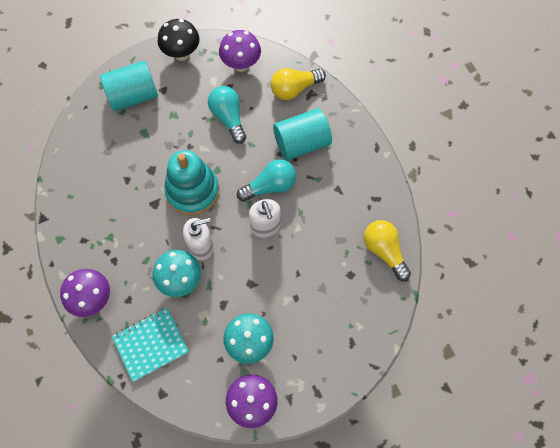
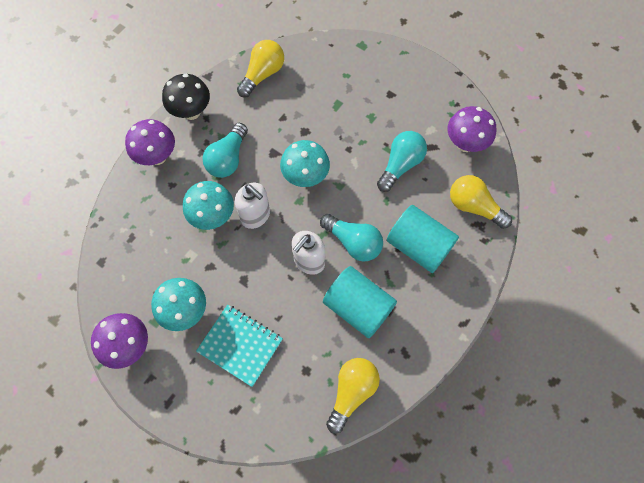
camera: 60 degrees right, 0 degrees up
turquoise cylinder [100,61,158,111] -> turquoise cylinder moved to [323,266,397,338]
turquoise notebook [112,308,189,382] -> turquoise notebook moved to [196,305,283,387]
black mushroom [158,19,200,61] -> black mushroom moved to [162,74,210,120]
turquoise stacking toy [164,150,219,215] -> turquoise mushroom [280,140,330,187]
none -> turquoise light bulb [203,123,248,178]
none -> yellow light bulb [237,40,284,97]

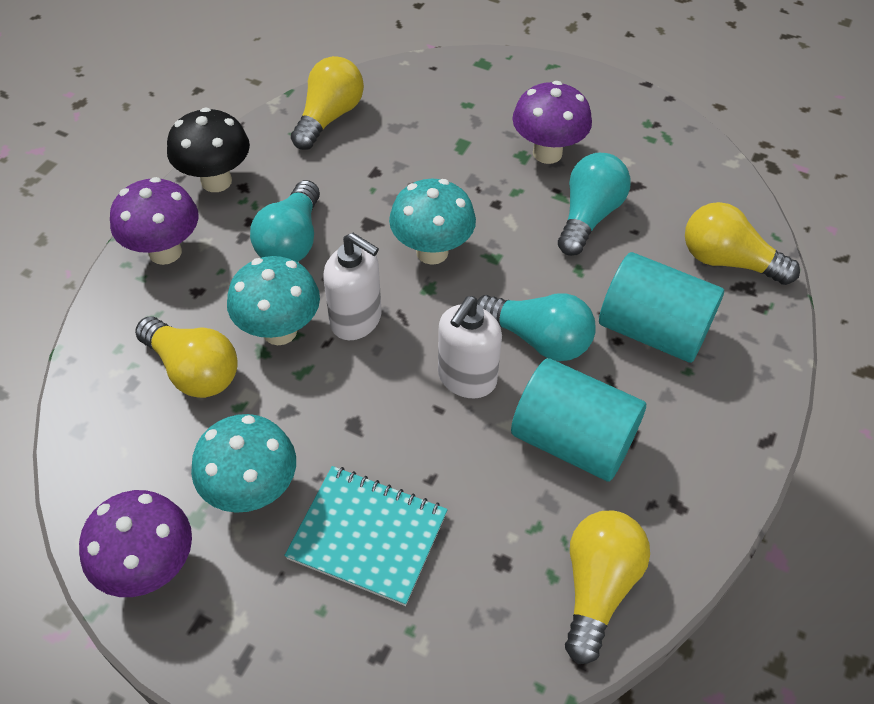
camera: 10 degrees left, 15 degrees down
purple mushroom [448,106,496,152] -> purple mushroom moved to [512,81,592,164]
none -> yellow light bulb [135,317,238,398]

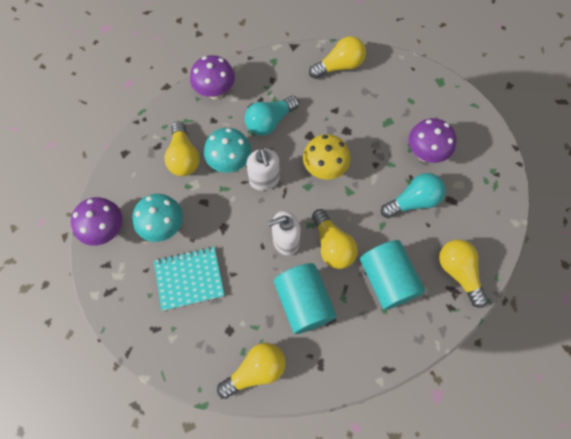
camera: 40 degrees right, 15 degrees up
black mushroom [167,107,250,192] -> none
turquoise notebook [284,466,448,606] -> turquoise notebook turned 75 degrees counterclockwise [154,247,225,311]
turquoise mushroom [389,179,476,265] -> yellow mushroom [303,134,351,180]
turquoise light bulb [477,293,596,361] -> yellow light bulb [312,209,358,269]

